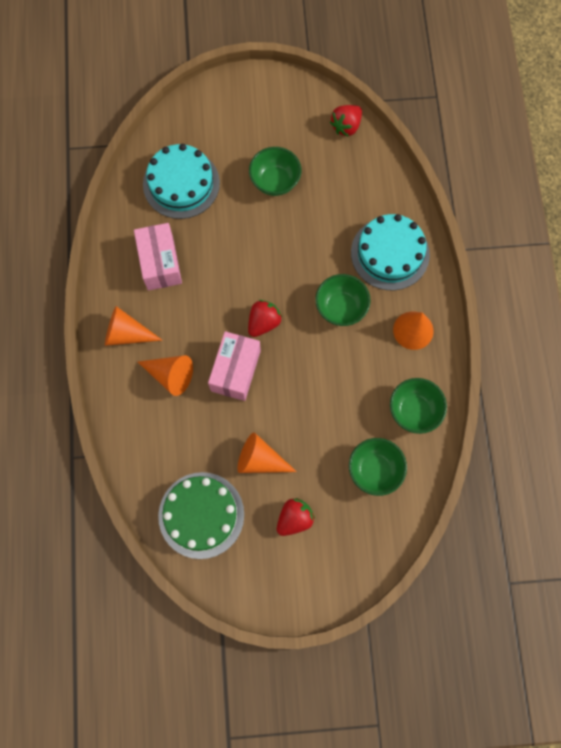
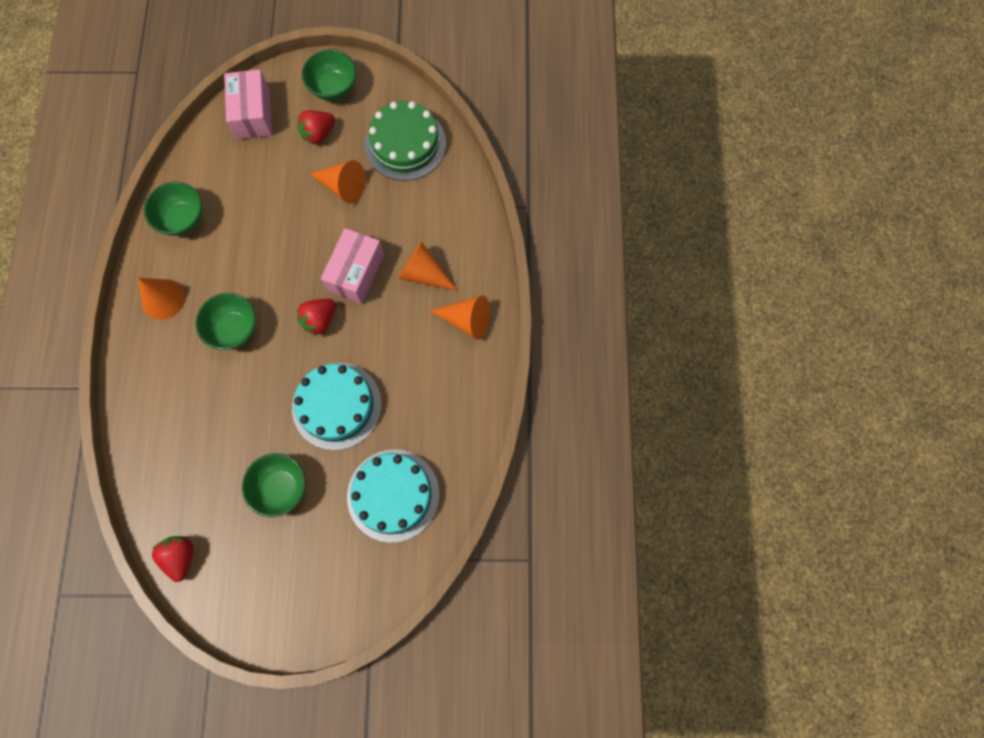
camera: 175 degrees left, 0 degrees up
pink box [134,223,182,291] -> pink box moved to [224,69,272,140]
red strawberry [330,105,362,137] -> red strawberry turned 60 degrees counterclockwise [152,536,194,582]
green bowl [349,438,407,496] -> green bowl moved to [302,50,357,101]
turquoise cake [351,214,430,290] -> turquoise cake moved to [292,362,382,450]

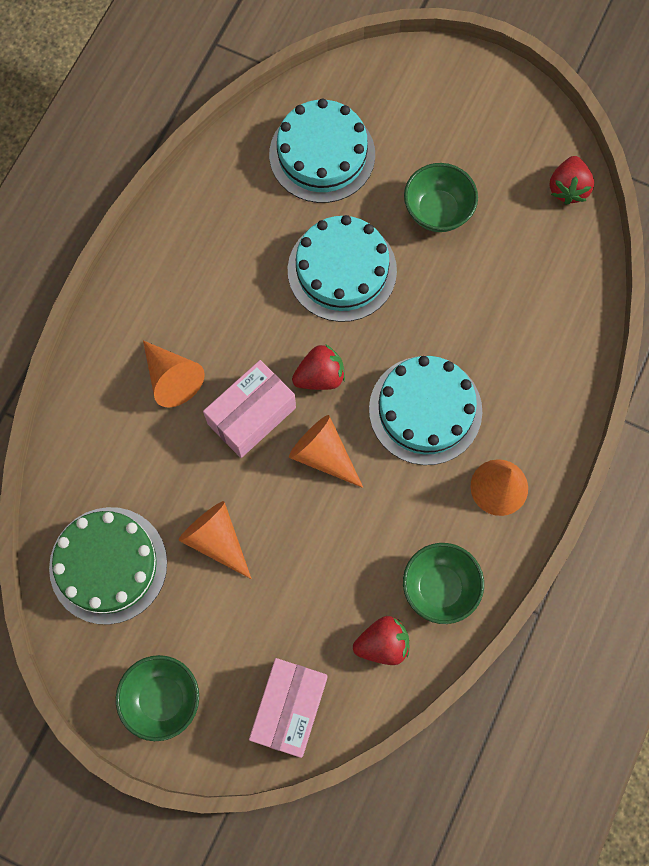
camera: 155 degrees left, 0 degrees up
green bowl [195,293,256,350] -> turquoise cake [369,356,482,465]
red strawberry [297,110,335,145] -> red strawberry moved to [353,616,409,665]
orange cone [430,295,490,340] -> orange cone moved to [289,415,363,488]

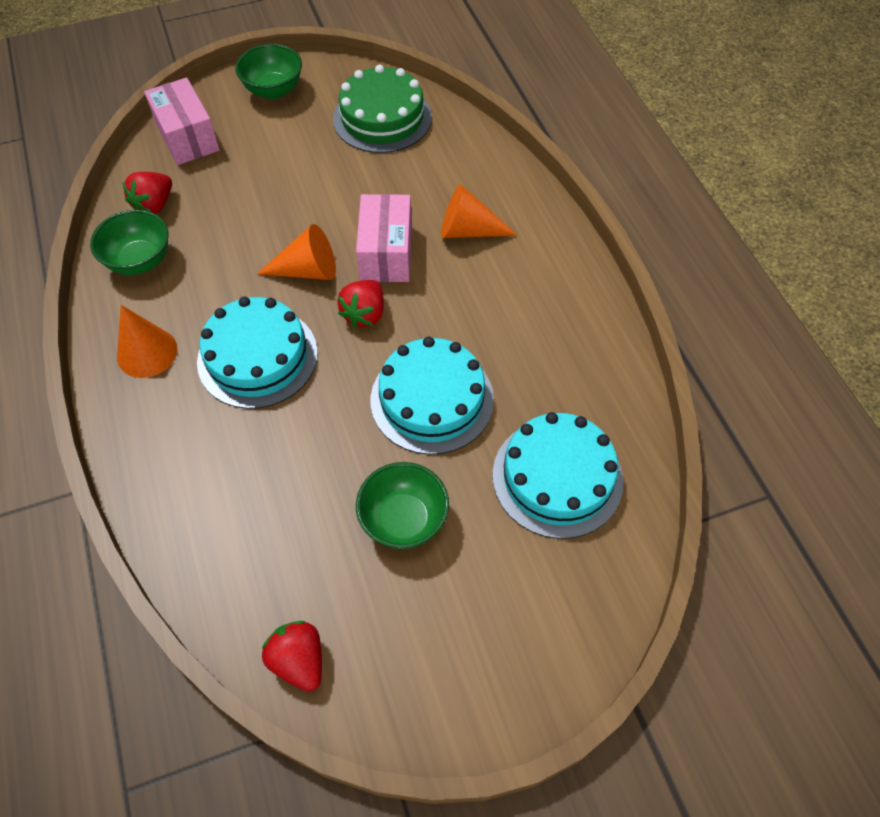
camera: 135 degrees right, 15 degrees down
orange cone [179,501,252,579] -> none

